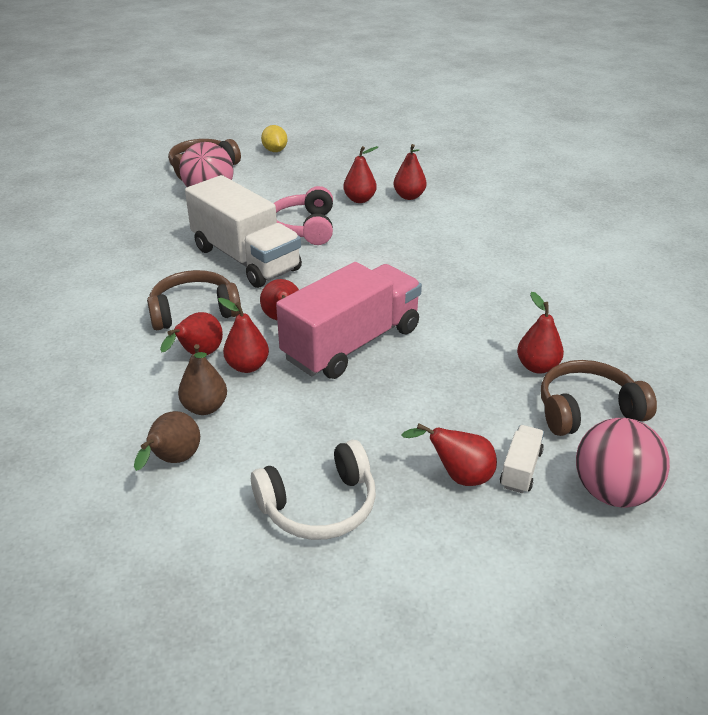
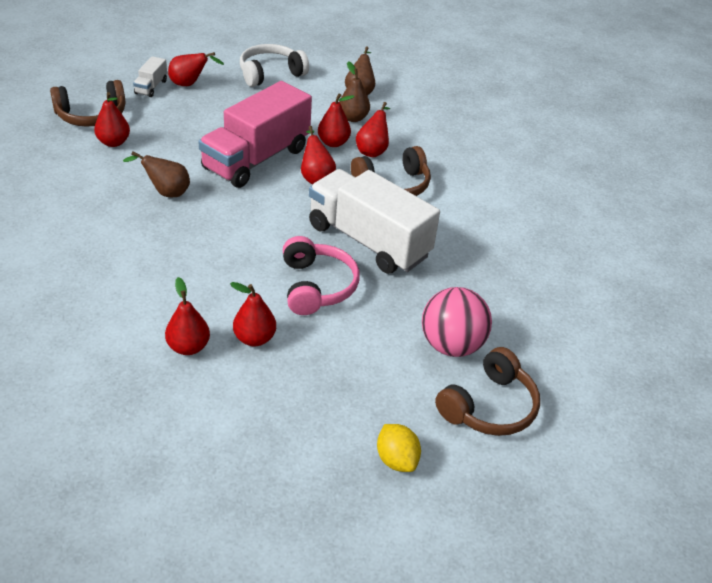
camera: 170 degrees right, 5 degrees up
pink ball [576,418,670,508] -> none
none -> brown pear [123,152,190,197]

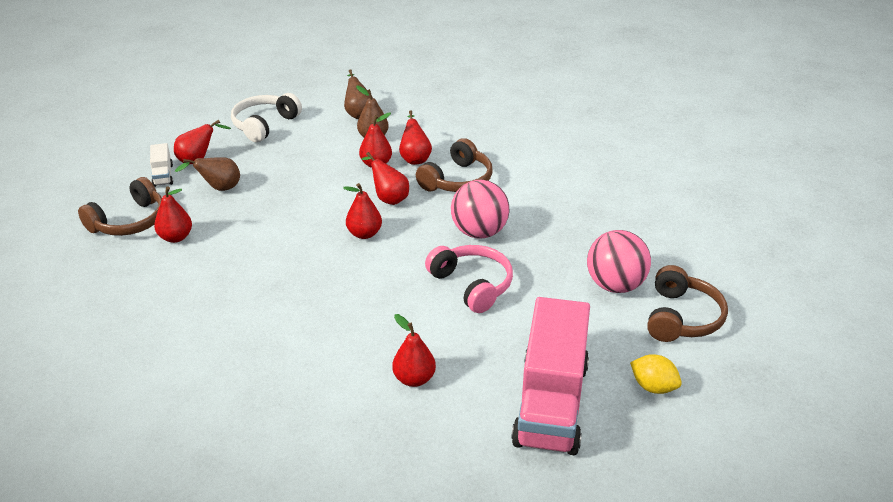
camera: 25 degrees left, 5 degrees down
brown pear [123,152,190,197] -> brown pear moved to [175,157,240,191]
pink truck [198,81,312,188] -> pink truck moved to [511,297,590,455]
red pear [230,282,276,346] -> red pear moved to [343,183,382,239]
white truck [309,169,440,274] -> pink ball [451,180,509,239]

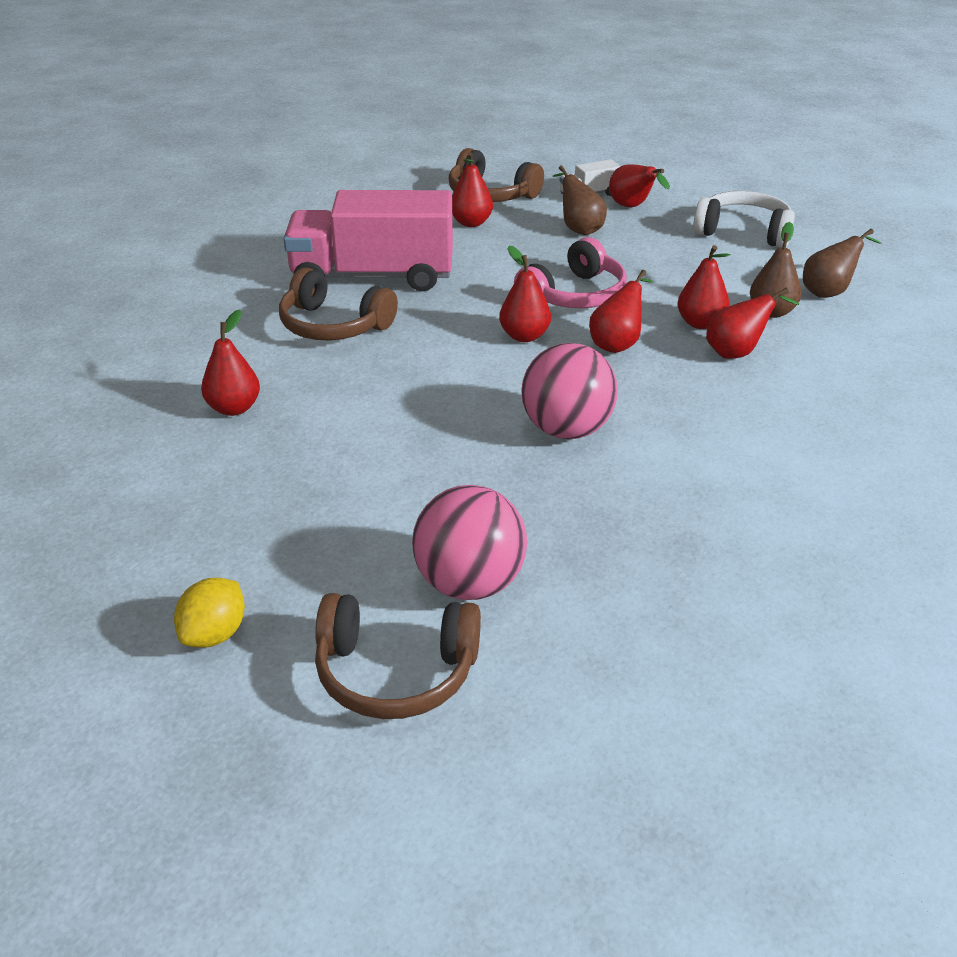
camera: 80 degrees right, 0 degrees up
brown headphones [416,138,493,192] -> brown headphones moved to [279,267,398,340]
pink headphones [425,245,513,313] -> pink headphones moved to [514,237,627,308]
pink truck [511,297,590,455] -> pink truck moved to [284,190,453,291]

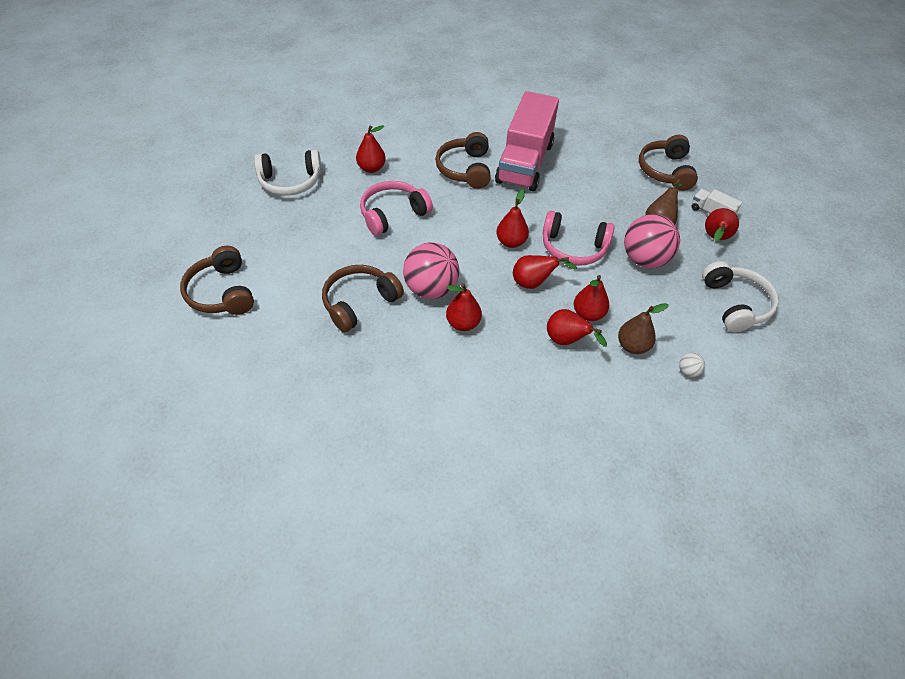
camera: 60 degrees right, 15 degrees up
yellow lemon [174,578,245,648] -> none
pink truck [284,190,453,291] -> pink truck turned 135 degrees counterclockwise [495,91,559,191]
pink ball [412,485,527,600] -> pink ball moved to [624,214,680,268]
red pear [452,152,493,227] -> red pear moved to [446,283,482,331]
brown pear [803,229,882,298] -> white ball [679,352,705,377]
none -> white headphones [254,150,322,196]
none -> brown headphones [322,265,404,332]
none -> pink headphones [360,181,433,236]

